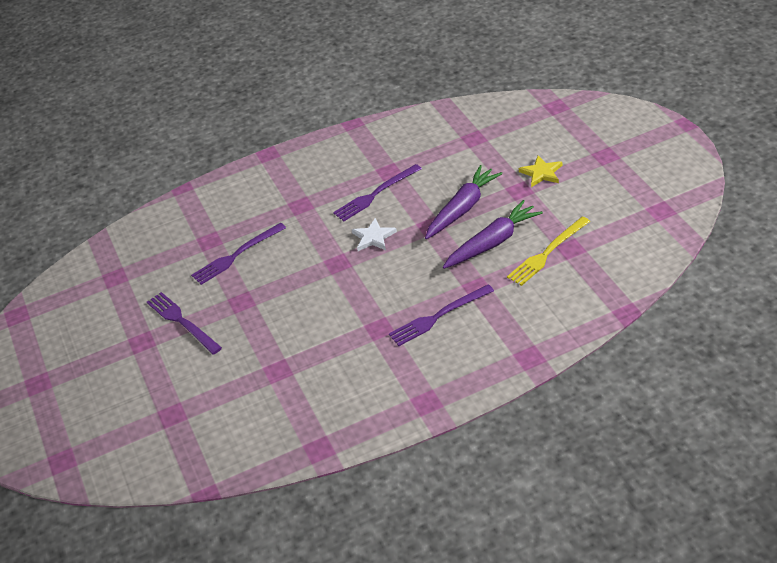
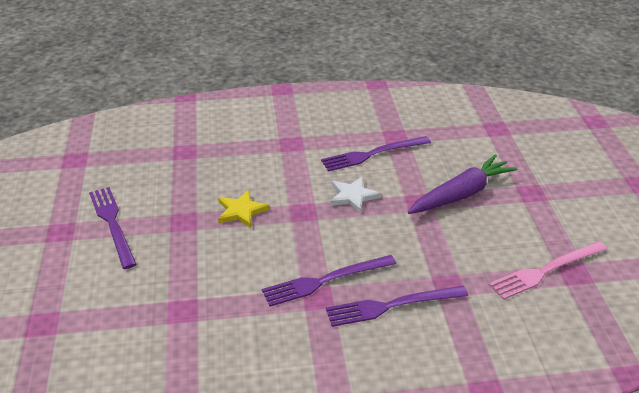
camera: 10 degrees right, 5 degrees down
purple fork [191,223,286,285] -> purple fork moved to [262,255,396,307]
purple carrot [443,200,543,269] -> none
yellow fork [507,217,590,286] -> pink fork [489,241,607,300]
yellow star [519,156,562,187] -> yellow star moved to [218,190,269,228]

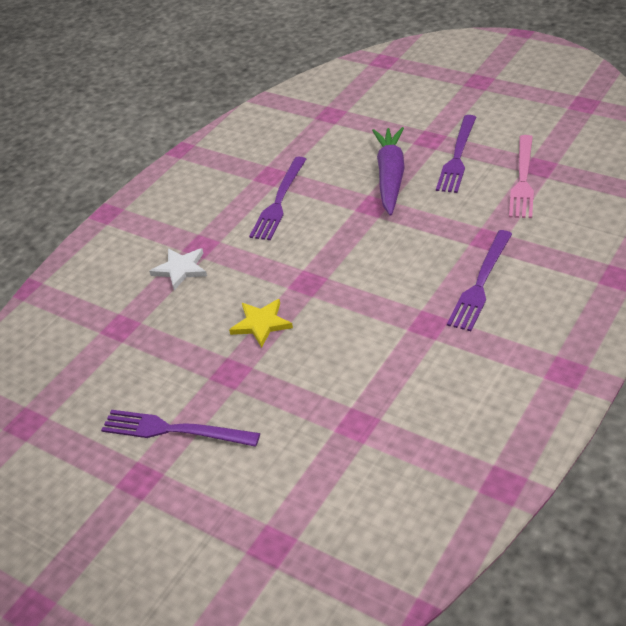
camera: 45 degrees left, 5 degrees up
purple fork [262,255,396,307] -> purple fork moved to [436,115,476,193]
white star [330,176,381,214] -> white star moved to [149,248,207,290]

